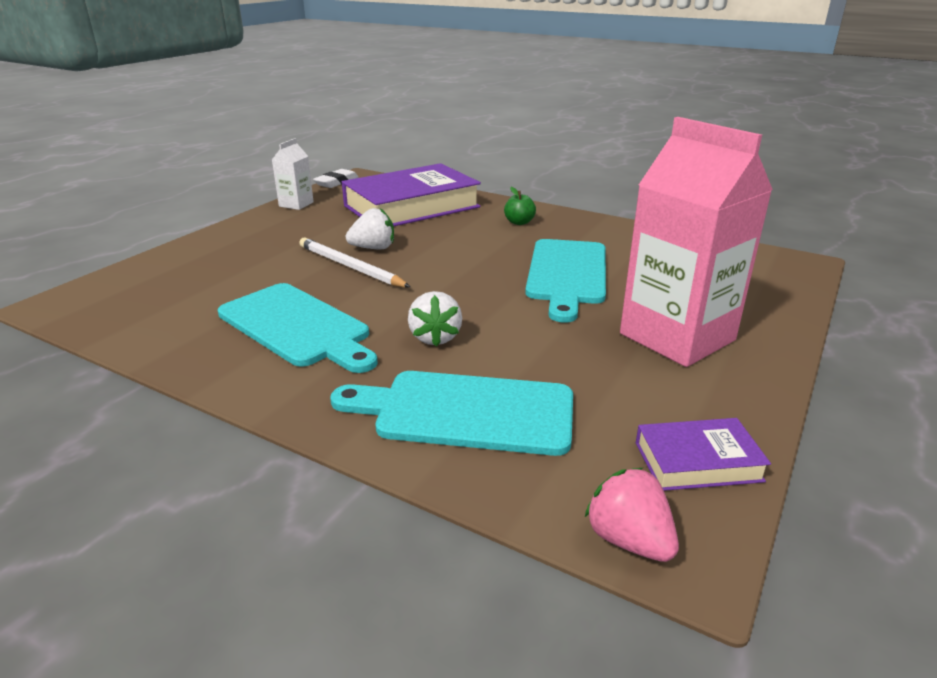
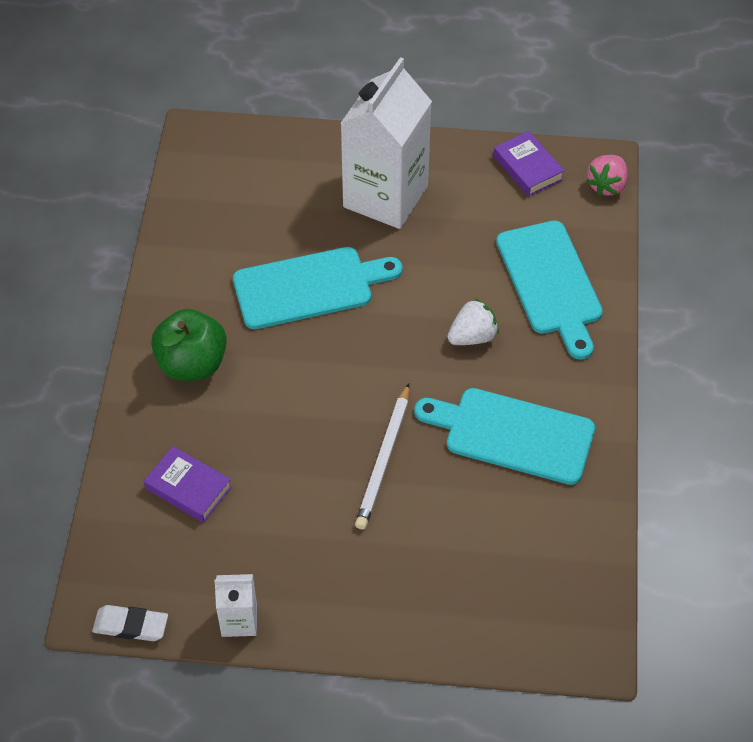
camera: 115 degrees left, 25 degrees up
turquoise cutting board [218,283,378,373] -> turquoise cutting board turned 90 degrees counterclockwise [414,388,595,485]
purple book [342,163,481,226] -> purple book [144,446,232,523], size x0.47
white strawberry [346,208,394,250] -> none
green apple [504,187,536,225] -> green apple [151,309,227,381], size x1.97
pink carton [620,117,773,367] -> white carton [340,57,432,229]

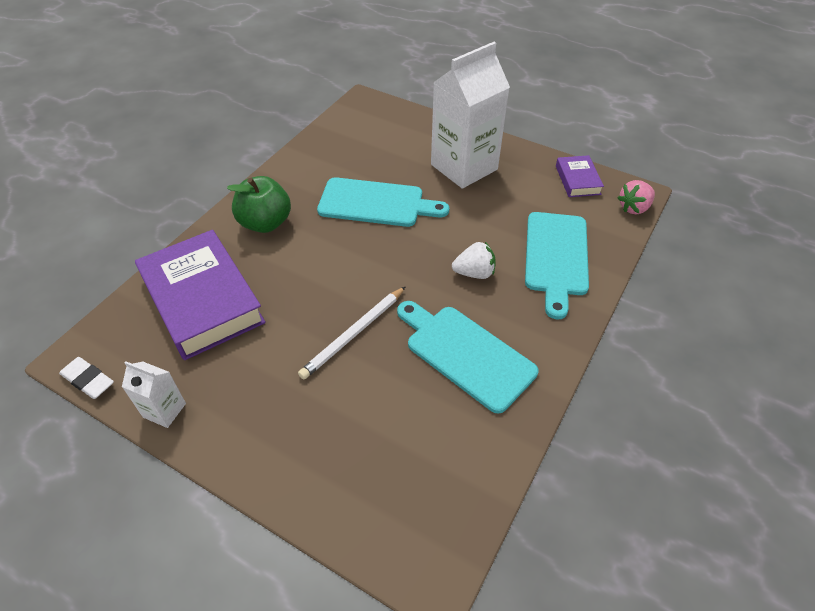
camera: 25 degrees right, 5 degrees down
purple book [144,446,232,523] -> purple book [135,230,266,360], size x2.11

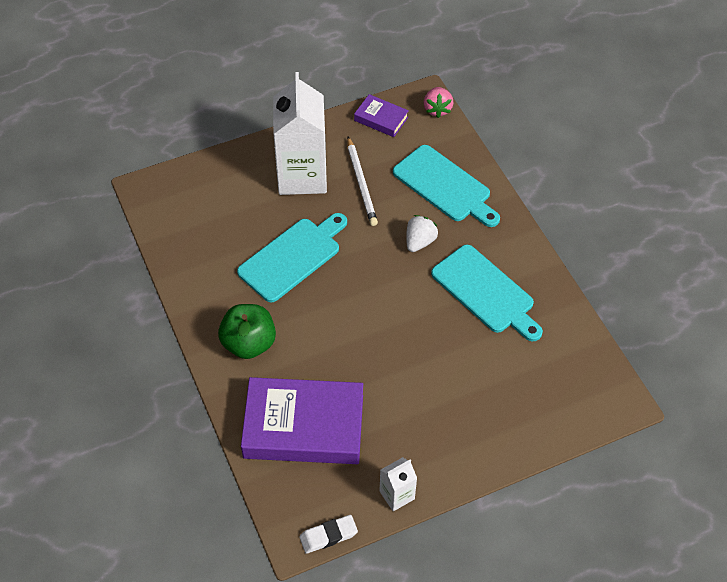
camera: 55 degrees left, 5 degrees up
white pencil [298,286,406,379] -> white pencil moved to [347,137,378,226]
turquoise cutting board [397,301,538,414] -> turquoise cutting board turned 120 degrees counterclockwise [431,245,543,342]

